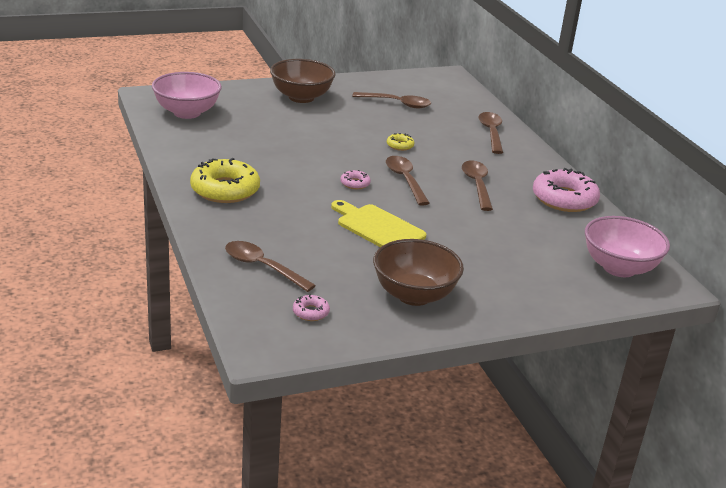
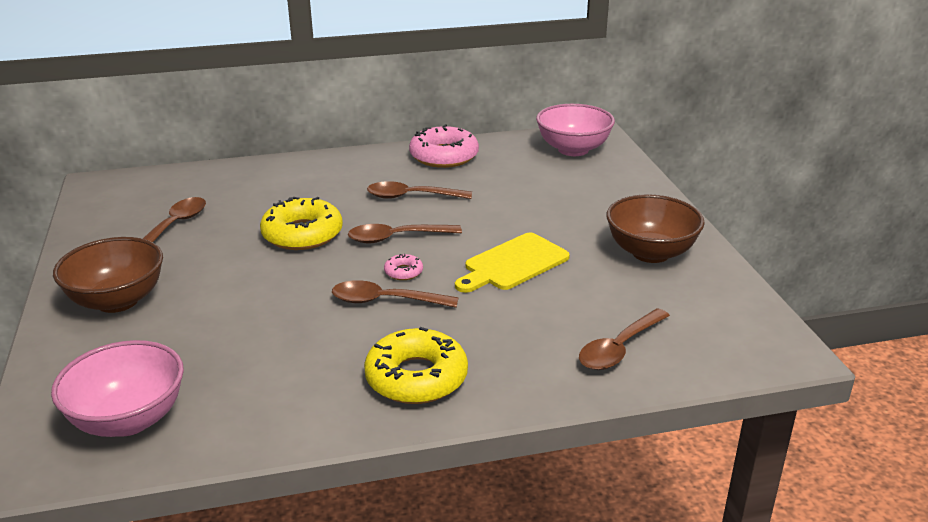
camera: 80 degrees left, 0 degrees up
pink donut [293,294,330,321] -> none
yellow donut [387,133,414,151] -> yellow donut [260,197,343,250], size x2.22
brown spoon [479,112,503,154] -> brown spoon moved to [332,280,459,308]

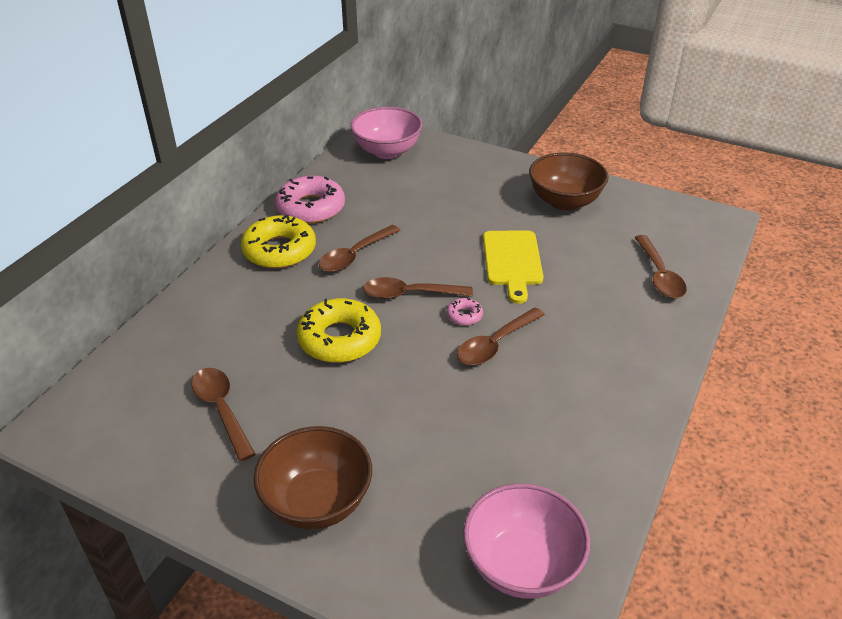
camera: 50 degrees left, 10 degrees up
brown spoon [348,224,462,243] -> brown spoon turned 60 degrees clockwise [363,277,473,299]
yellow donut [364,327,468,404] -> yellow donut moved to [241,215,316,269]

